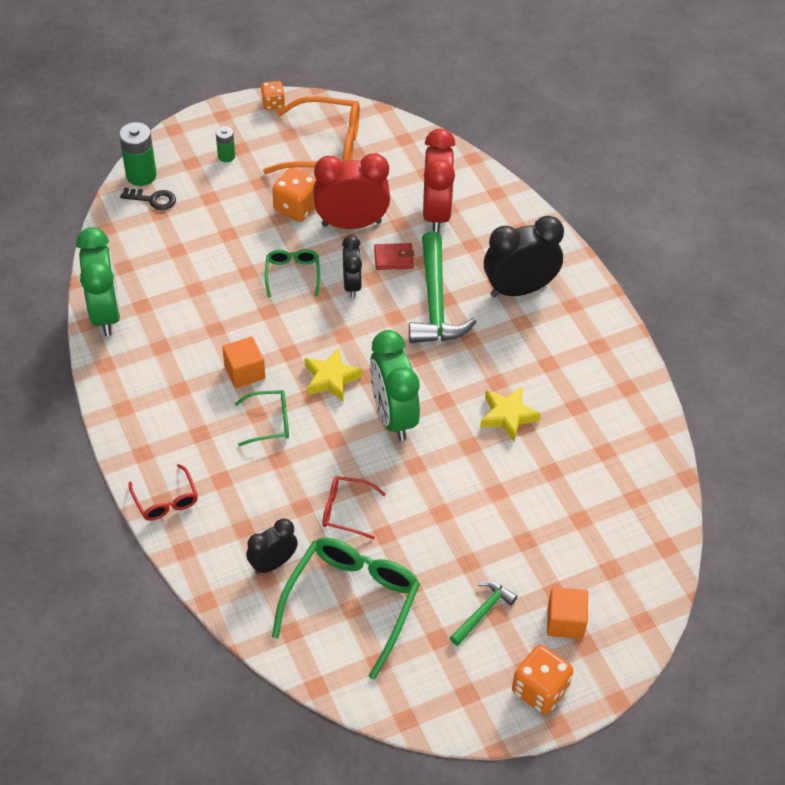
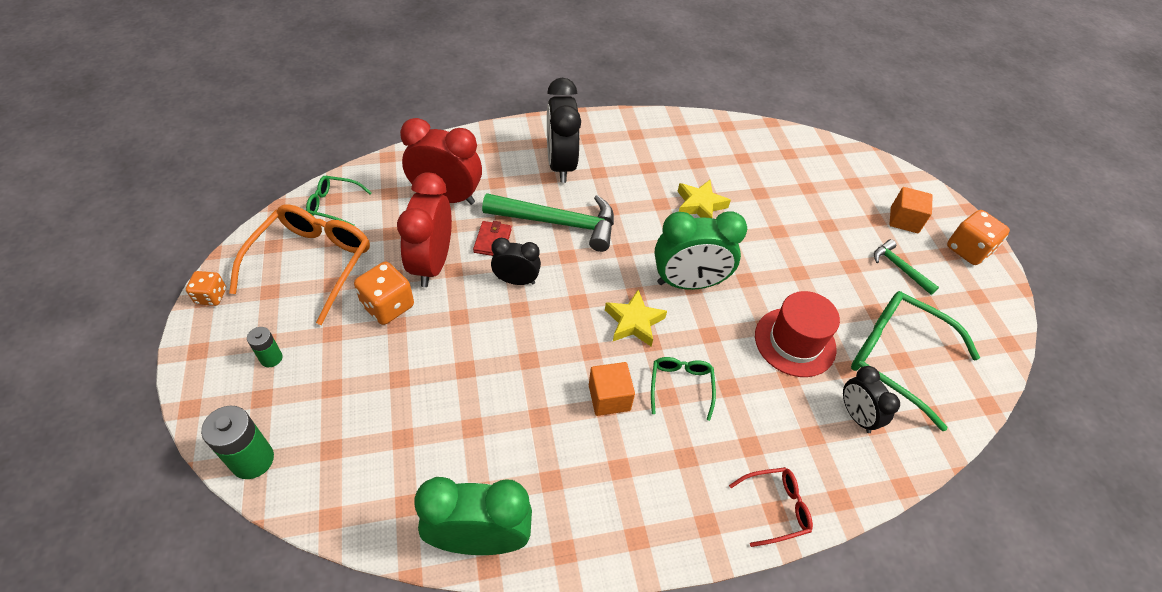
camera: 80 degrees left, 0 degrees up
black key [120,188,176,210] -> none
green glasses [265,249,320,298] -> green glasses moved to [306,176,372,226]
red glasses [323,476,386,540] -> red hat [755,291,840,377]

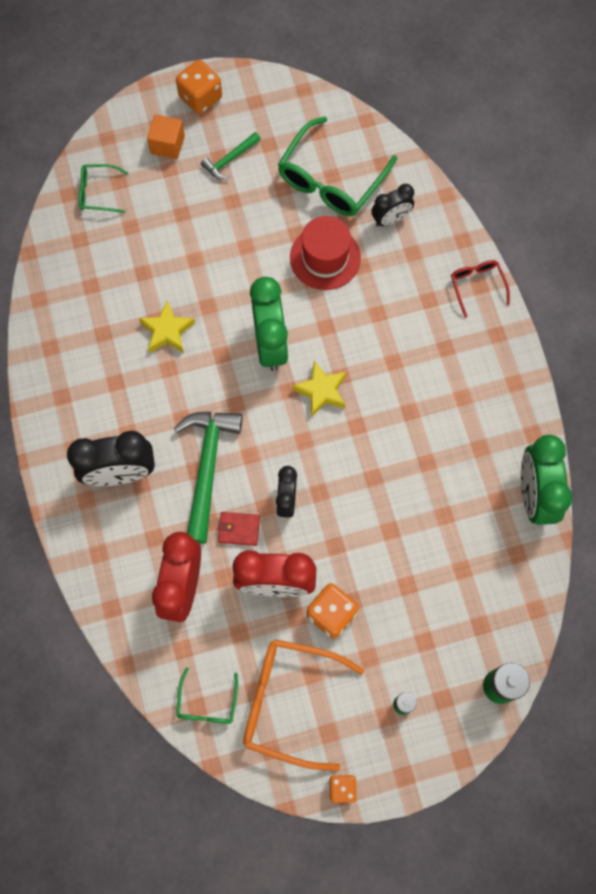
camera: 90 degrees left, 20 degrees up
orange cube [589,362,635,416] -> none
green glasses [651,357,716,421] -> green glasses moved to [79,164,128,213]

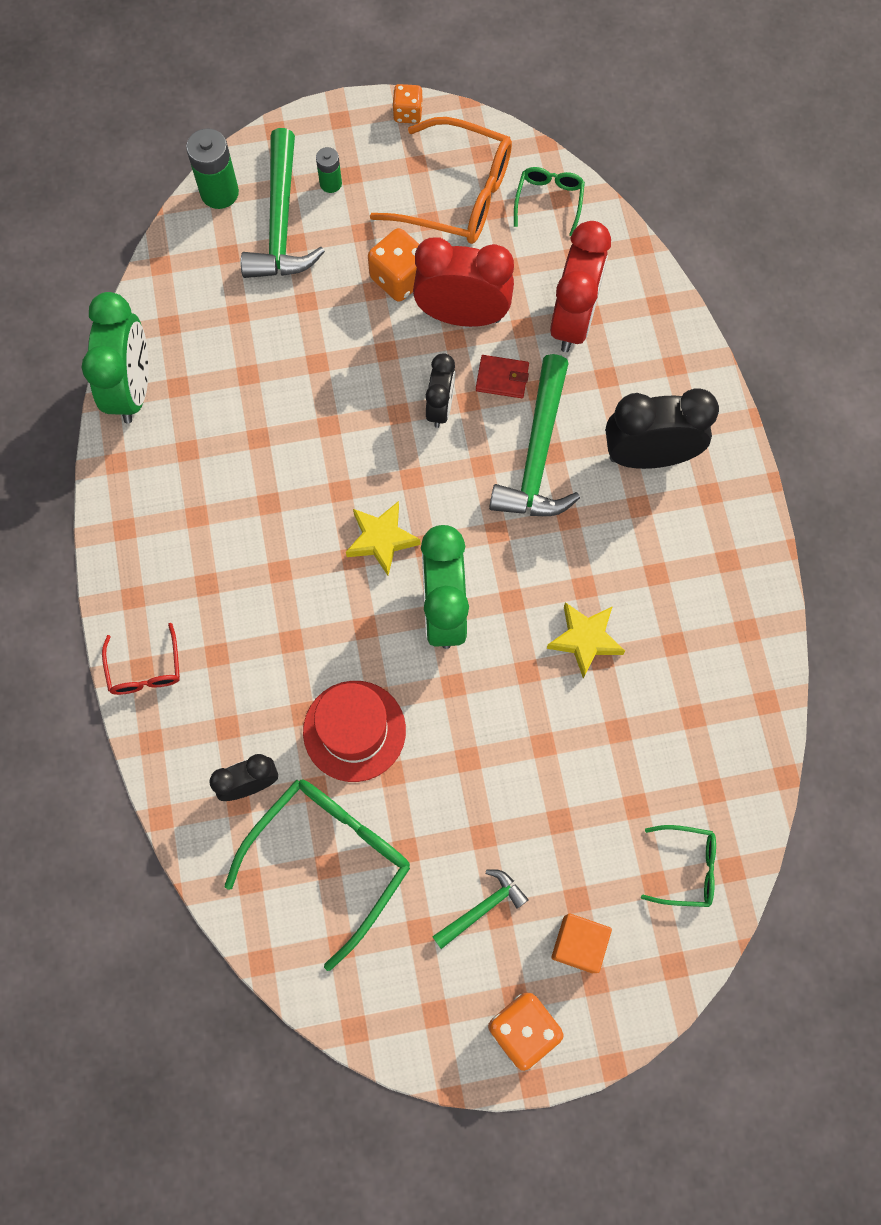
camera: 175 degrees left, 0 degrees up
none -> green hammer [241,128,325,278]

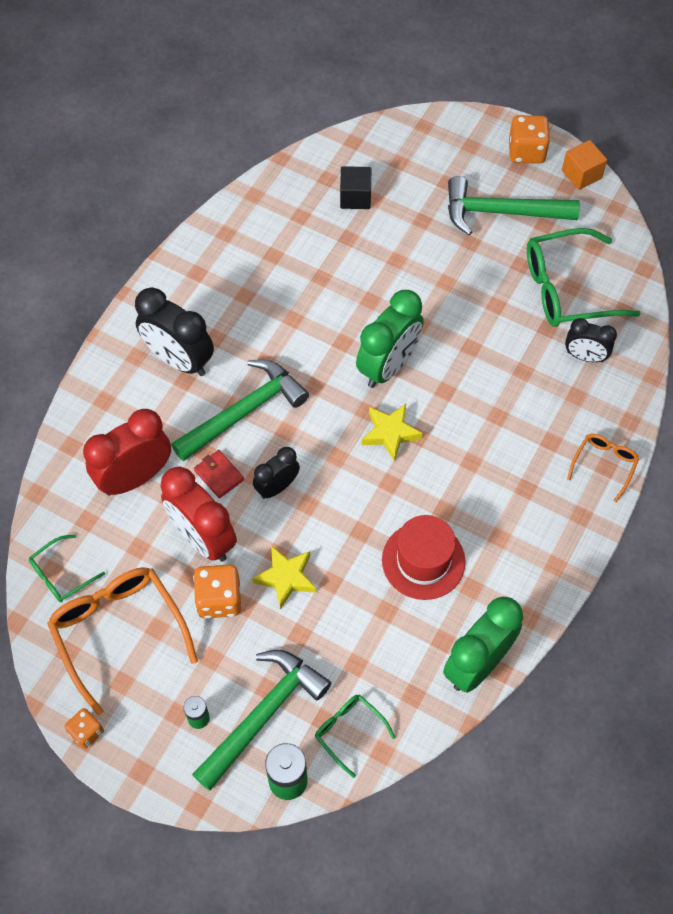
camera: 140 degrees left, 10 degrees down
red glasses [102,623,180,695] -> orange glasses [567,434,639,502]
red hat [303,681,406,782] -> red hat moved to [382,515,466,600]
green hammer [432,869,528,949] -> green hammer [448,176,580,235], size x1.94
yellow star [547,602,625,678] -> yellow star moved to [252,546,316,610]
orange cube [552,914,612,973] -> orange cube moved to [562,140,607,190]
green glasses [641,825,716,907] -> green glasses moved to [315,694,396,778]
none -> black cube [340,166,371,209]

